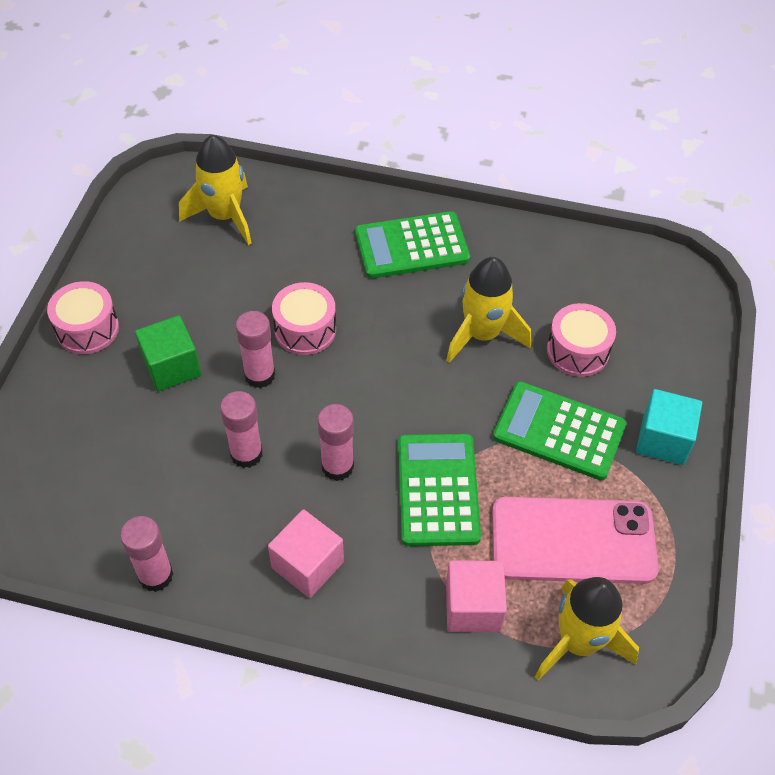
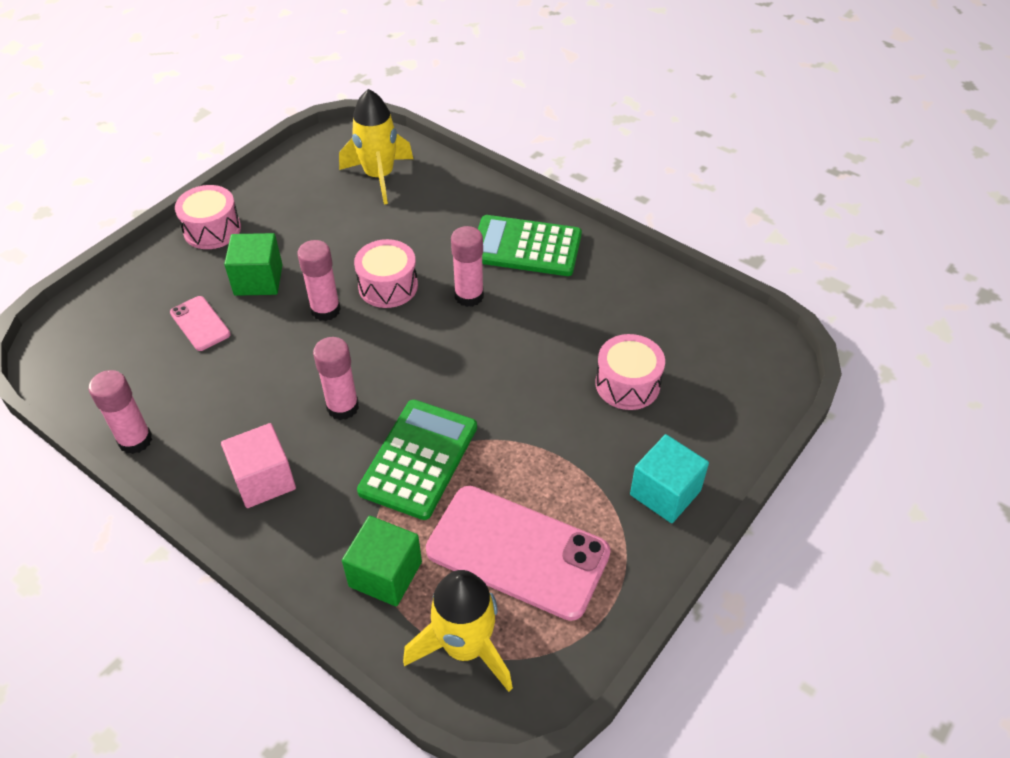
camera: 25 degrees right, 5 degrees down
pink glue stick [220,391,263,468] -> pink glue stick moved to [451,226,484,307]
yellow rocket [446,257,531,363] -> none
pink cube [446,560,507,632] -> green cube [342,516,422,606]
green calculator [493,381,627,480] -> none
none -> pink phone [170,296,231,351]

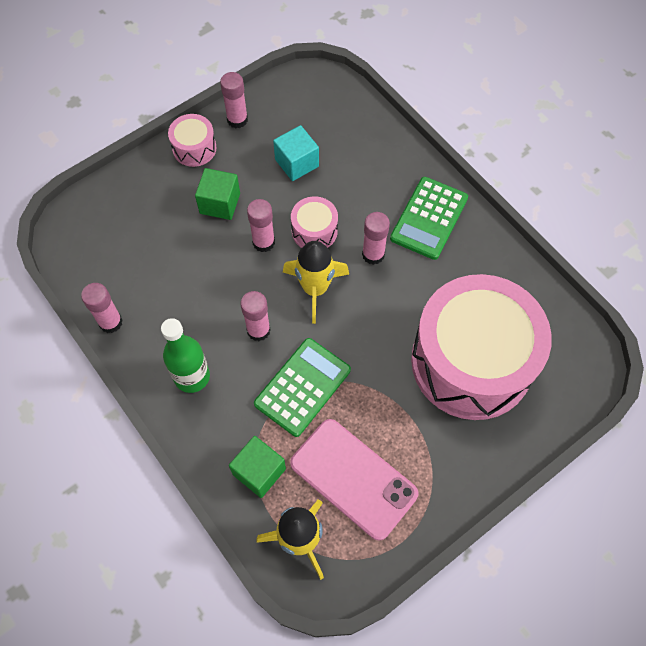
camera: 15 degrees right, 15 degrees up
pink phone [170,296,231,351] -> none
pink cube [221,423,296,508] -> green bottle [161,318,210,393]
yellow rocket [339,89,413,205] -> yellow rocket moved to [283,241,349,324]
green calculator [478,215,582,276] -> green calculator turned 90 degrees counterclockwise [390,177,468,260]
pink drum [596,334,665,410] -> pink drum [411,274,552,420], size x2.44
turquoise cube [630,434,709,523] -> turquoise cube moved to [273,125,319,181]
none -> pink glue stick [220,72,248,129]

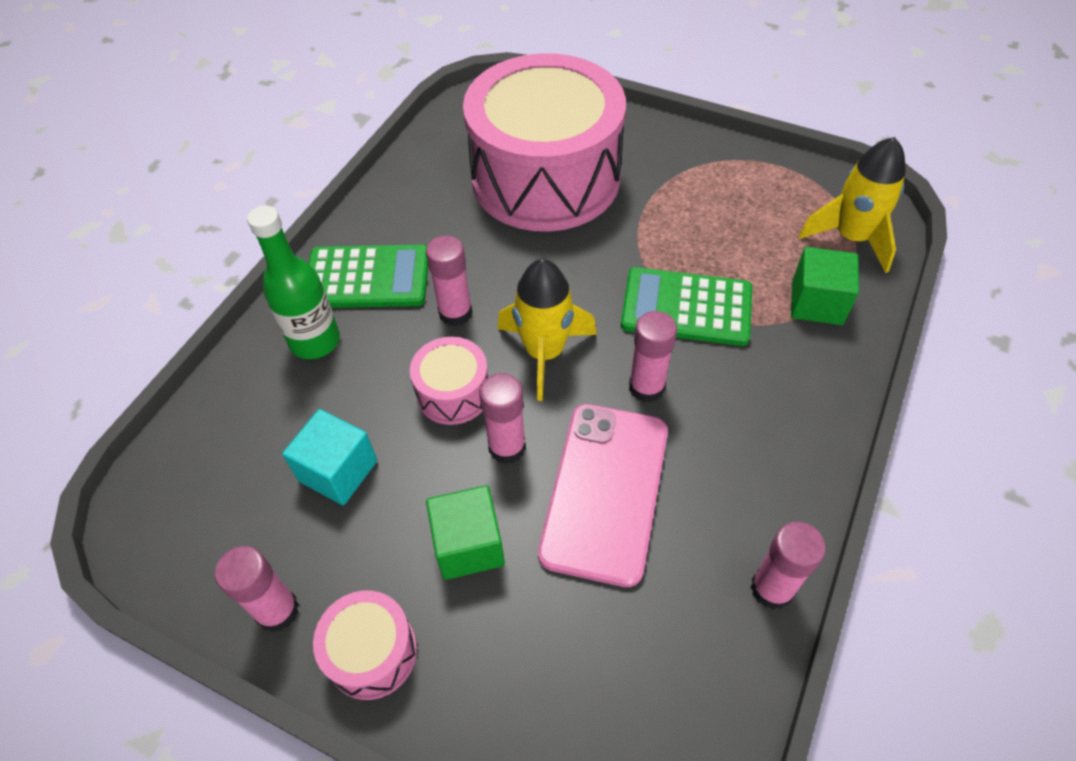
camera: 115 degrees left, 10 degrees down
green bottle [161,318,210,393] -> green bottle moved to [247,206,340,359]
pink phone [290,419,419,541] -> pink phone moved to [538,404,668,587]

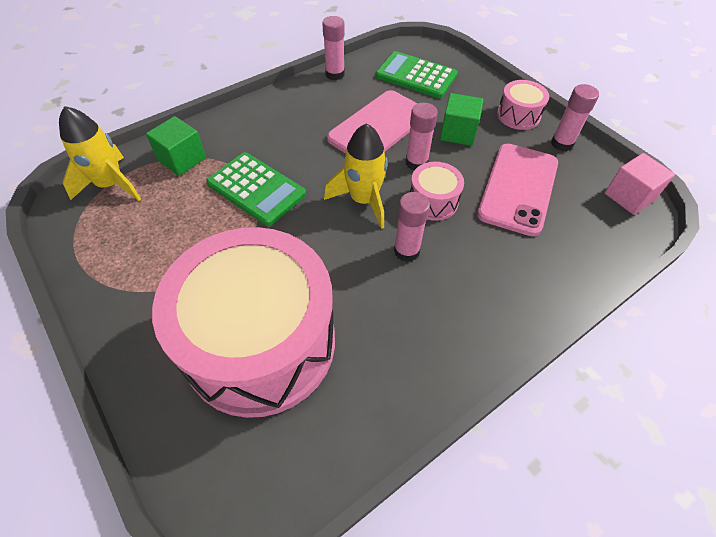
camera: 155 degrees left, 0 degrees up
green bottle [247,206,340,359] -> none
turquoise cube [282,409,377,505] -> pink phone [477,144,558,236]
green calculator [308,245,428,308] -> green calculator moved to [376,51,458,98]
pink glue stick [629,311,677,403] -> none
none -> pink cube [605,153,675,215]

